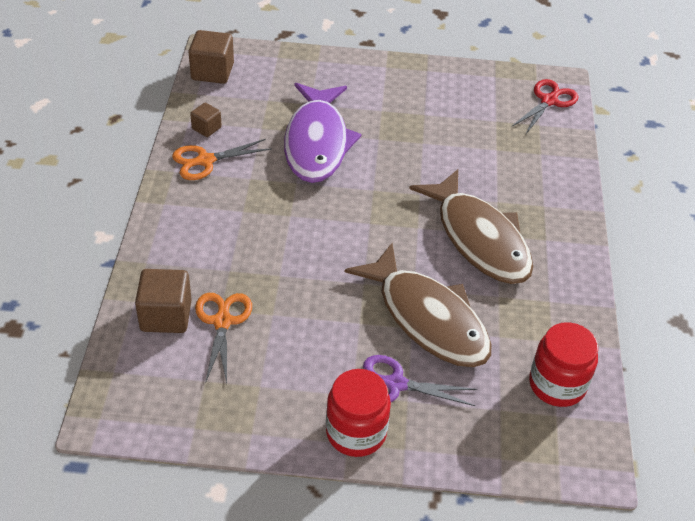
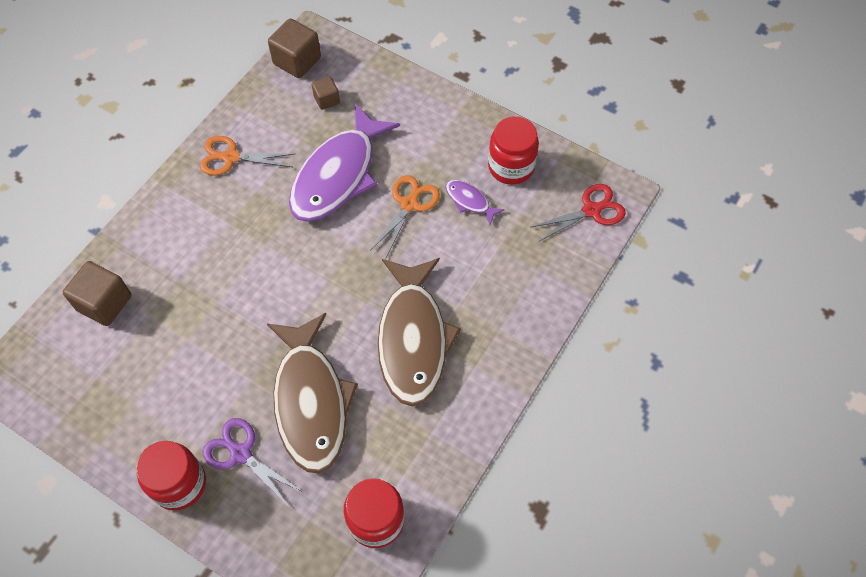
camera: 30 degrees right, 15 degrees up
brown cube [190,103,222,137] -> brown cube moved to [312,76,340,110]
orange scissors [195,293,252,384] -> orange scissors moved to [370,175,440,257]
none -> purple fish [446,180,505,225]
none -> red jar [488,116,539,185]

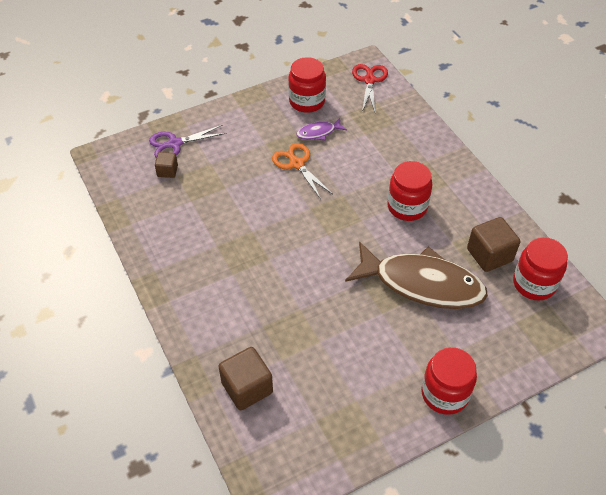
camera: 60 degrees left, 10 degrees down
orange scissors [200,136,294,176] -> none
purple scissors [203,418,303,507] -> purple scissors moved to [149,125,227,158]
brown cube [268,19,321,78] -> brown cube moved to [467,217,520,272]
purple fish [289,103,400,222] -> none
brown fish [378,258,461,406] -> red jar [387,161,433,221]

